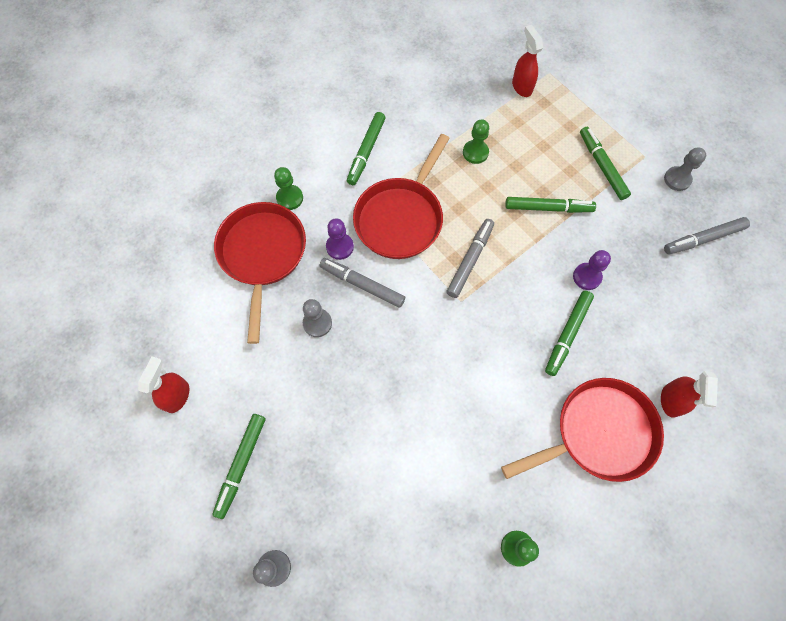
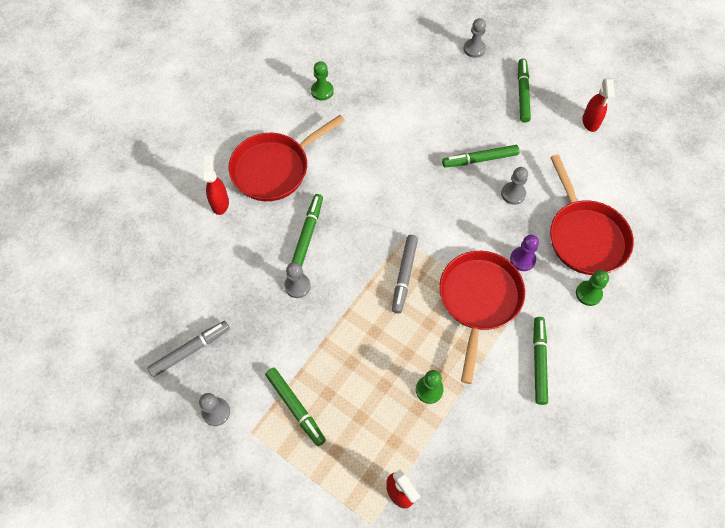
camera: 165 degrees right, 5 degrees down
grey marker [320,258,405,308] -> none
green marker [505,197,596,213] -> green marker moved to [442,145,519,167]
purple pawn [573,250,611,290] -> grey pawn [284,262,311,298]

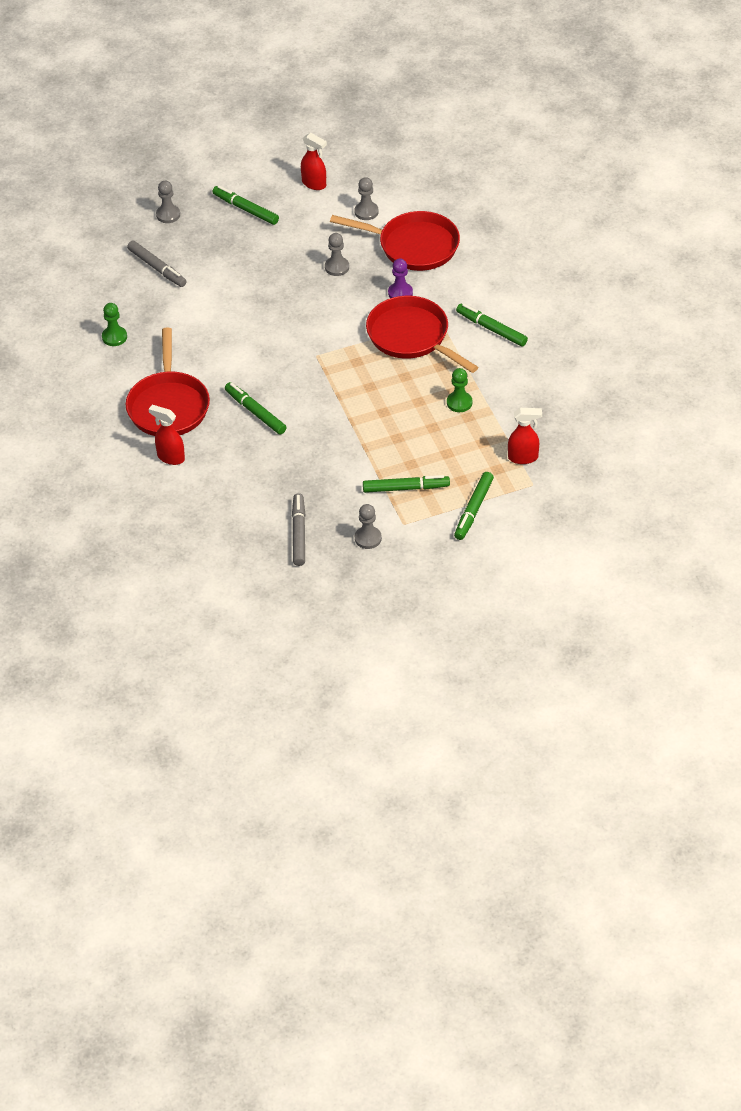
camera: 55 degrees left, 15 degrees down
grey pawn [284,262,311,298] -> grey pawn moved to [354,177,379,220]
grey marker [392,235,418,313] -> grey marker moved to [127,241,187,287]
green marker [442,145,519,167] -> green marker moved to [454,472,494,540]
green pawn [576,270,609,306] -> none

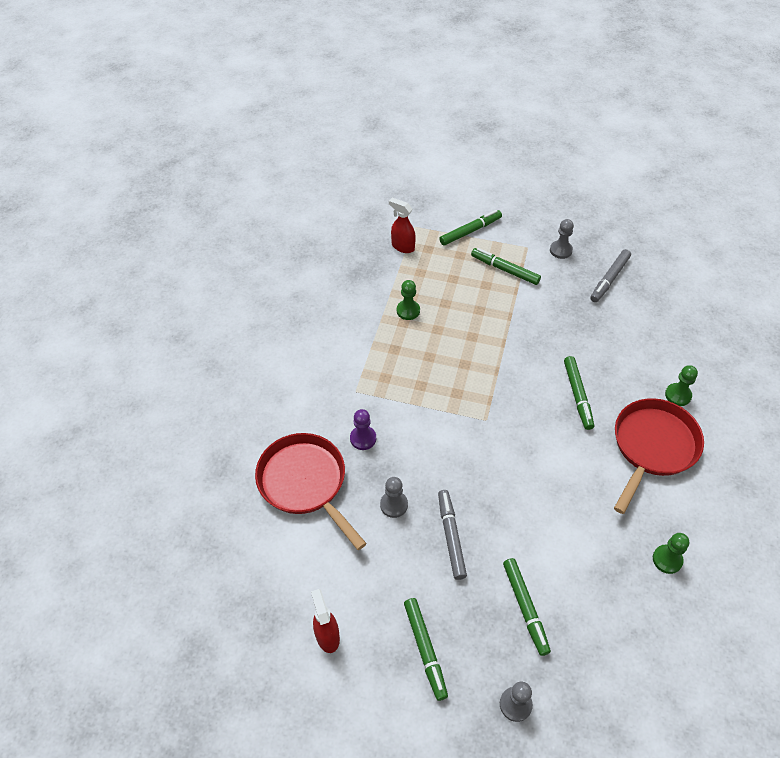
camera: 145 degrees left, 5 degrees up
grey marker [127,241,187,287] -> grey marker moved to [438,490,467,580]
red spray bottle [149,405,185,465] -> green pawn [665,365,698,406]
grey pawn [354,177,379,220] -> none
red pan [366,296,478,373] -> none
green marker [456,303,528,347] -> green marker moved to [503,558,551,656]

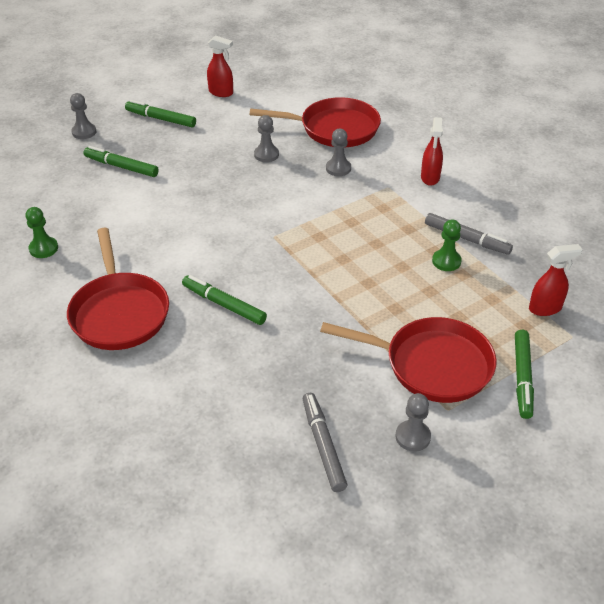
camera: 130 degrees right, 10 degrees down
purple pawn [350,409,376,450] -> grey pawn [326,129,351,176]
grey marker [438,490,467,580] -> grey marker moved to [425,213,513,255]
green marker [471,248,541,285] -> red pan [320,317,497,403]
green pawn [665,365,698,406] -> none
none -> red spray bottle [421,117,443,186]

